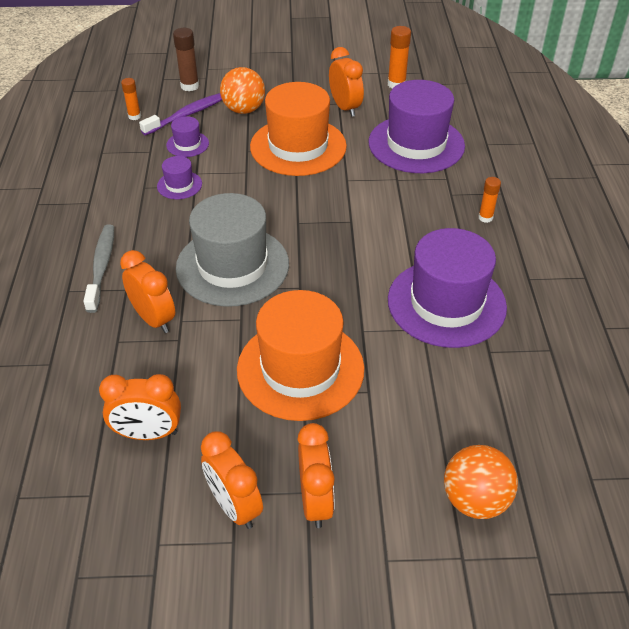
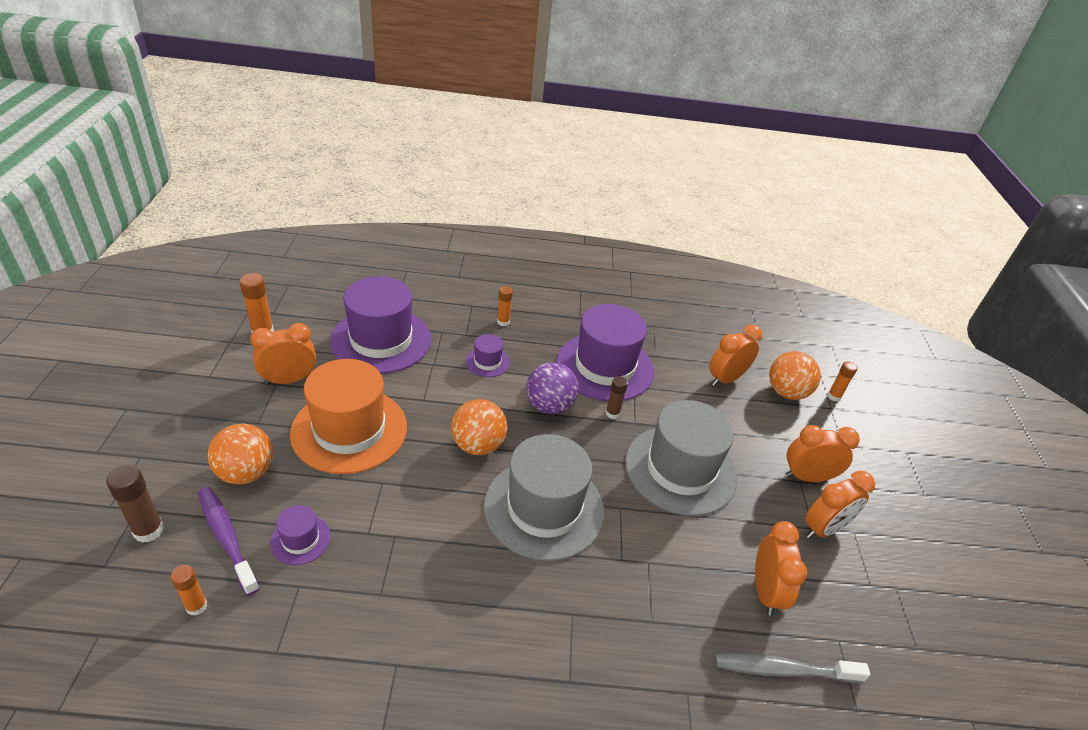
camera: 90 degrees left, 5 degrees down
grey toothbrush [83,224,114,313] -> grey toothbrush moved to [715,653,870,683]
orange clock [120,250,175,333] -> orange clock moved to [709,325,762,386]
purple hat [157,156,202,199] -> purple hat moved to [466,334,510,377]
orange hat [237,290,365,421] -> grey hat [625,400,737,516]
none -> orange ball [451,399,507,455]
none -> purple ball [526,362,578,414]
none -> brown glue stick [606,376,628,419]
none -> orange glue stick [827,361,858,401]

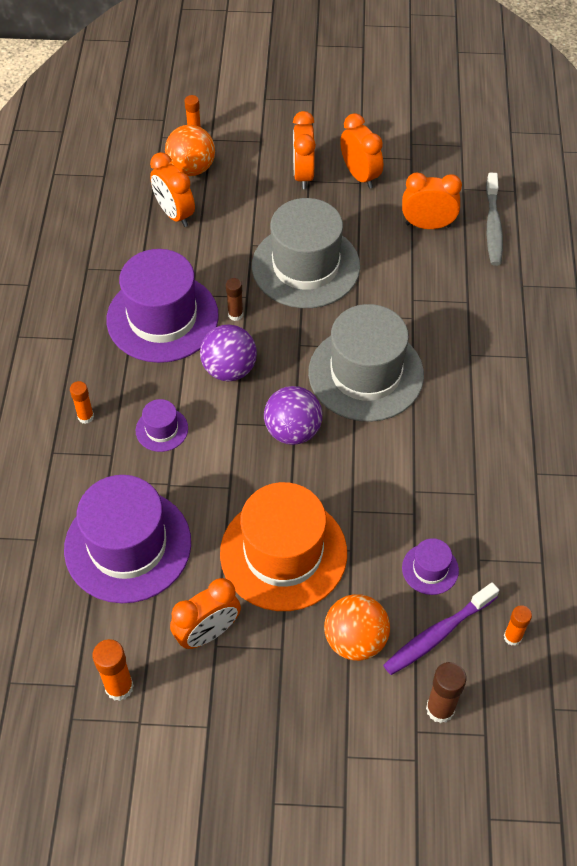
camera: 85 degrees left, 15 degrees up
orange clock [250,323,316,384] -> orange clock turned 105 degrees counterclockwise [170,578,241,649]
orange ball [451,399,507,455] -> purple ball [264,386,322,445]

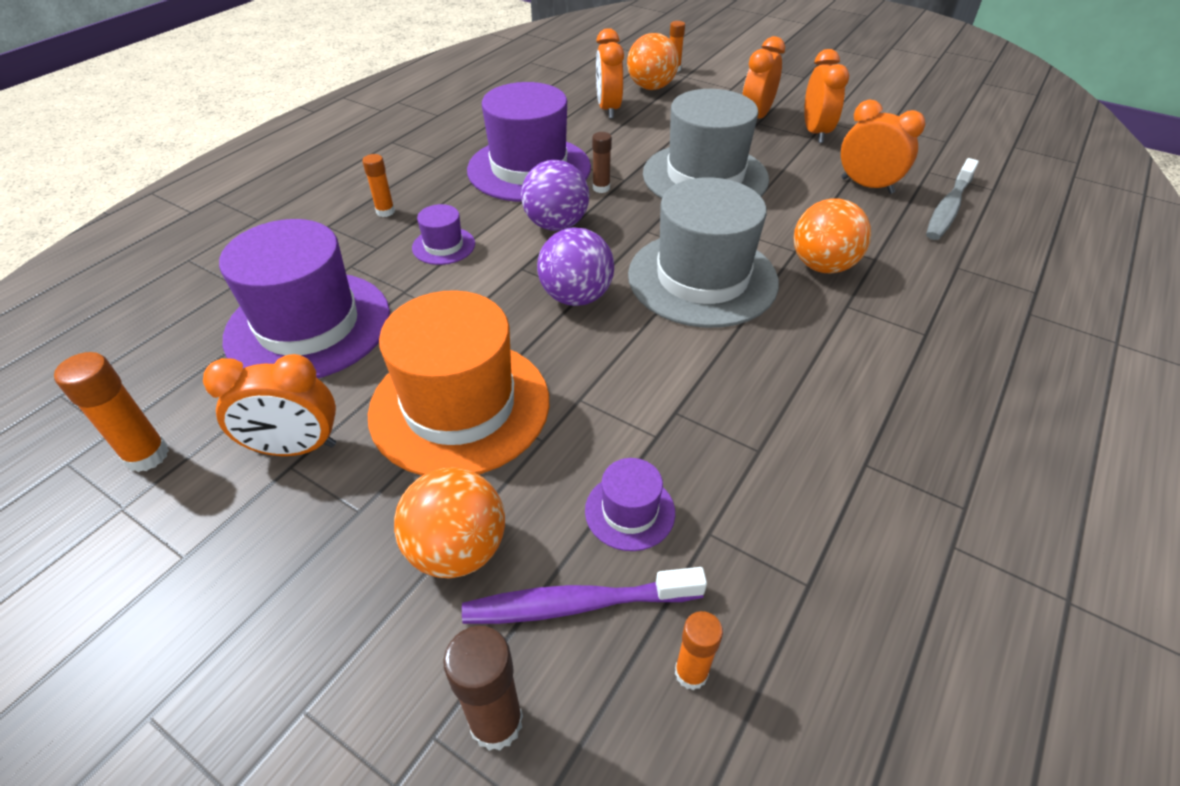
camera: 30 degrees right, 10 degrees down
none -> orange ball [794,198,871,274]

